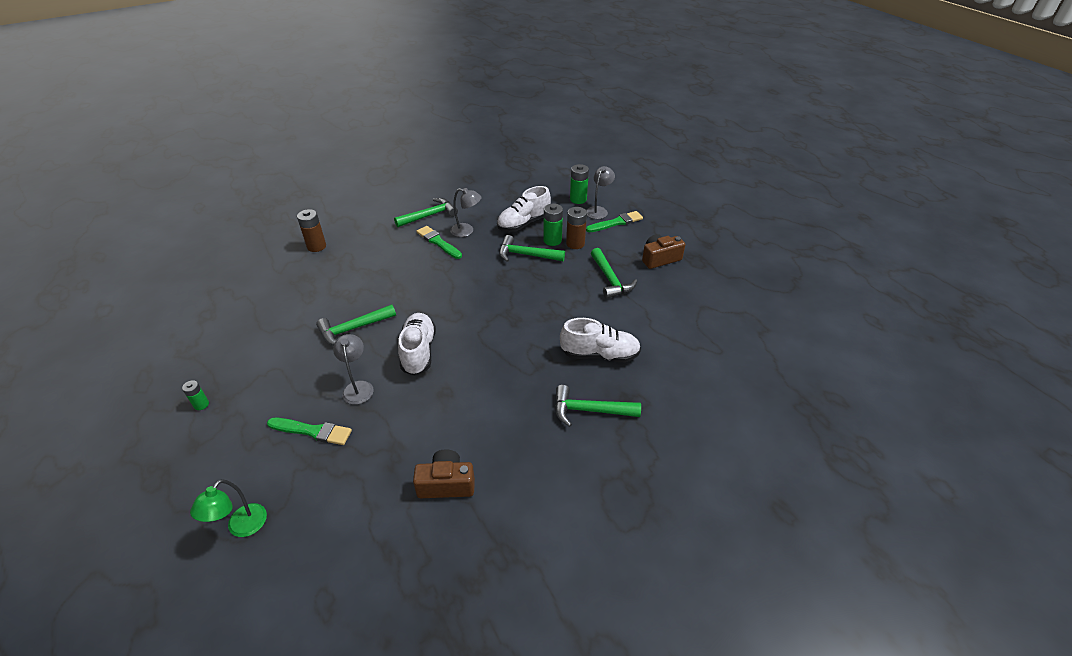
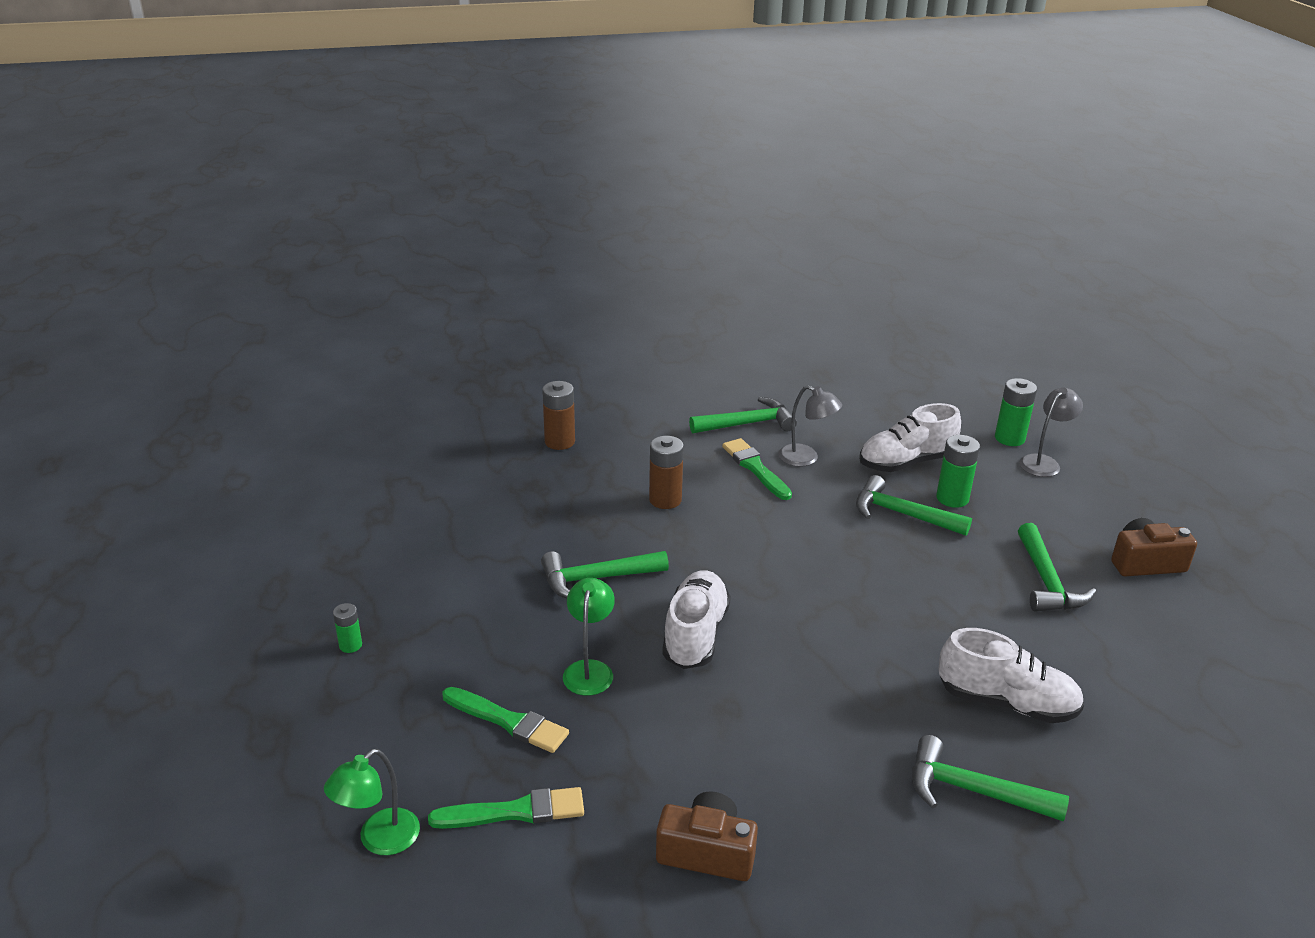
camera: 15 degrees right, 10 degrees down
grey lamp [333,334,373,405] -> green lamp [563,578,615,696]
brown battery [566,207,587,249] -> brown battery moved to [649,436,684,509]
green brush [586,211,643,232] -> green brush moved to [428,787,584,829]

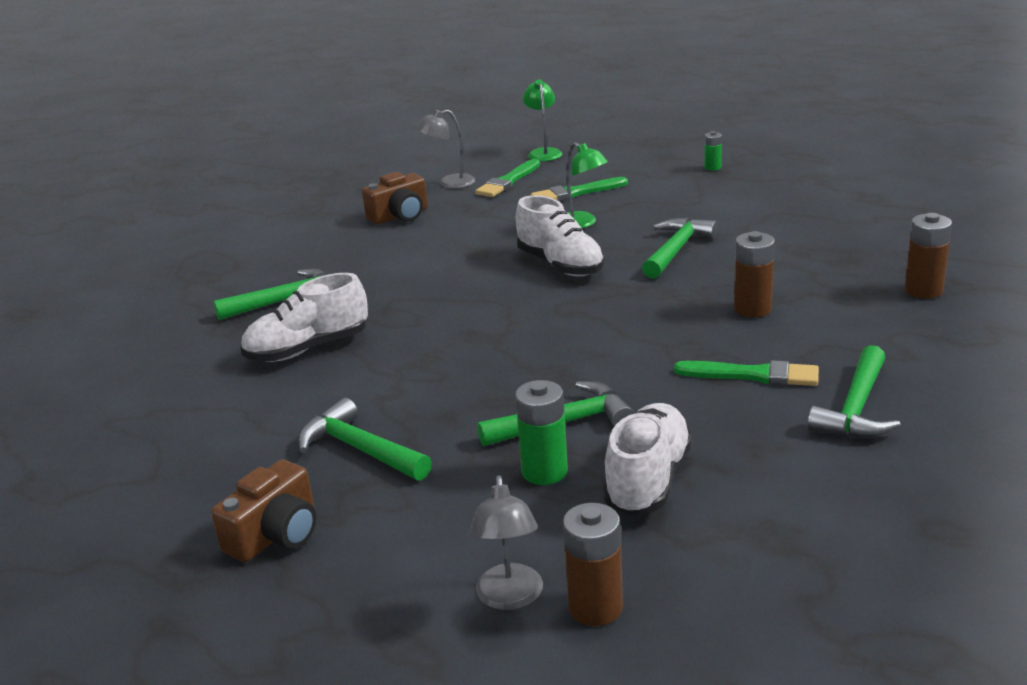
camera: 135 degrees right, 5 degrees down
grey lamp [778,385,842,467] -> grey lamp moved to [416,109,475,189]
green battery [995,378,1037,446] -> brown battery [563,503,623,626]

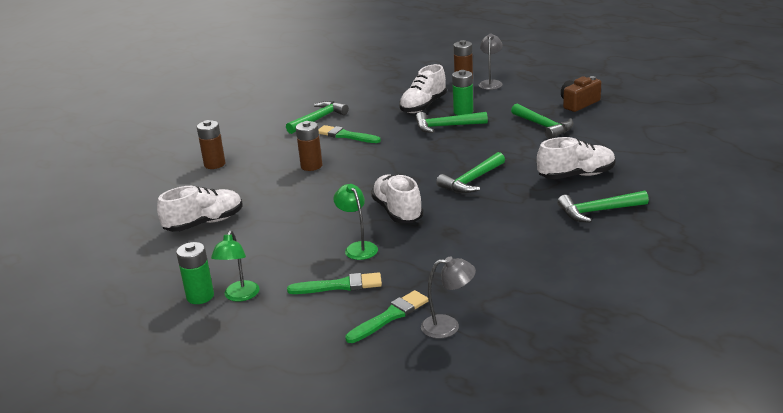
camera: 165 degrees left, 0 degrees up
brown camera [362,172,428,224] -> none
green lamp [522,79,562,161] -> green lamp moved to [211,230,260,302]
green hammer [642,218,718,279] -> green hammer moved to [436,152,505,193]
green battery [704,131,722,171] -> green battery [176,242,214,304], size x1.70
none -> white shoe [157,186,243,232]

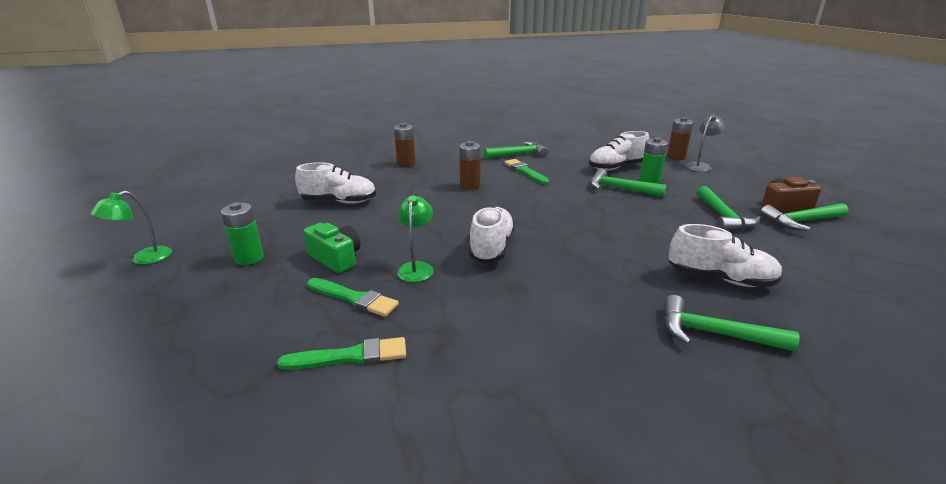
camera: 30 degrees right, 0 degrees up
green lamp [211,230,260,302] -> green lamp moved to [91,191,172,265]
grey lamp [421,256,476,338] -> none
green hammer [436,152,505,193] -> green hammer moved to [760,203,848,231]
none -> green camera [303,223,360,273]

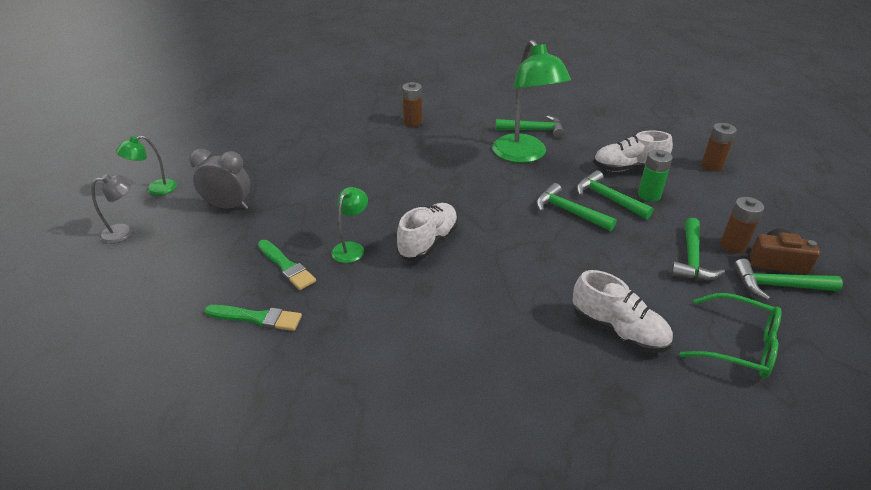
camera: 20 degrees right, 10 degrees up
green battery [221,202,264,265] -> grey clock [189,149,250,209]
white shoe [295,162,376,204] -> none
green camera [303,223,360,273] -> none
brown battery [459,141,481,190] -> brown battery moved to [720,197,764,254]
green brush [504,159,549,184] -> green lamp [492,40,571,163]
green hammer [664,295,799,352] -> green hammer moved to [536,183,617,231]
grey lamp [686,114,725,172] -> grey lamp moved to [91,174,133,244]
none -> green glasses [679,293,782,379]

